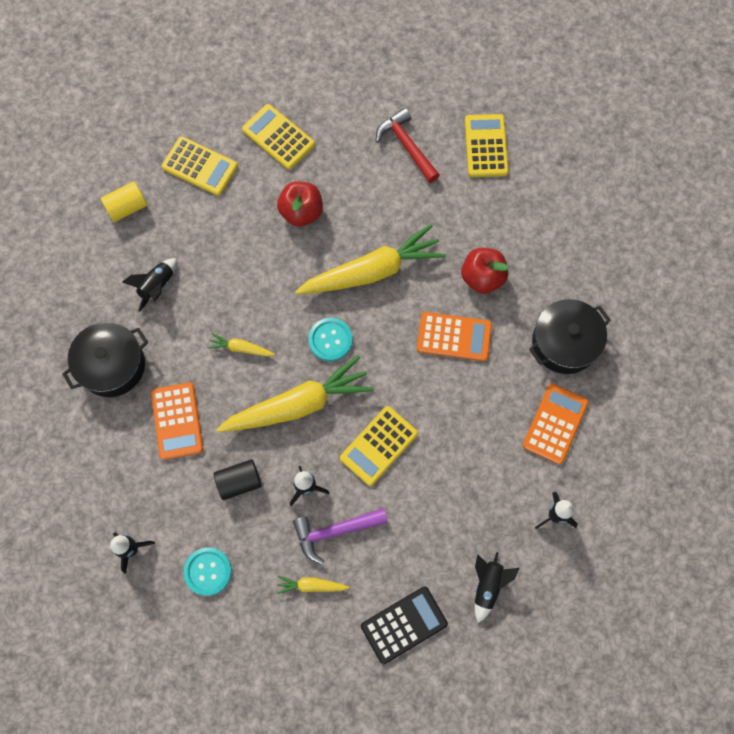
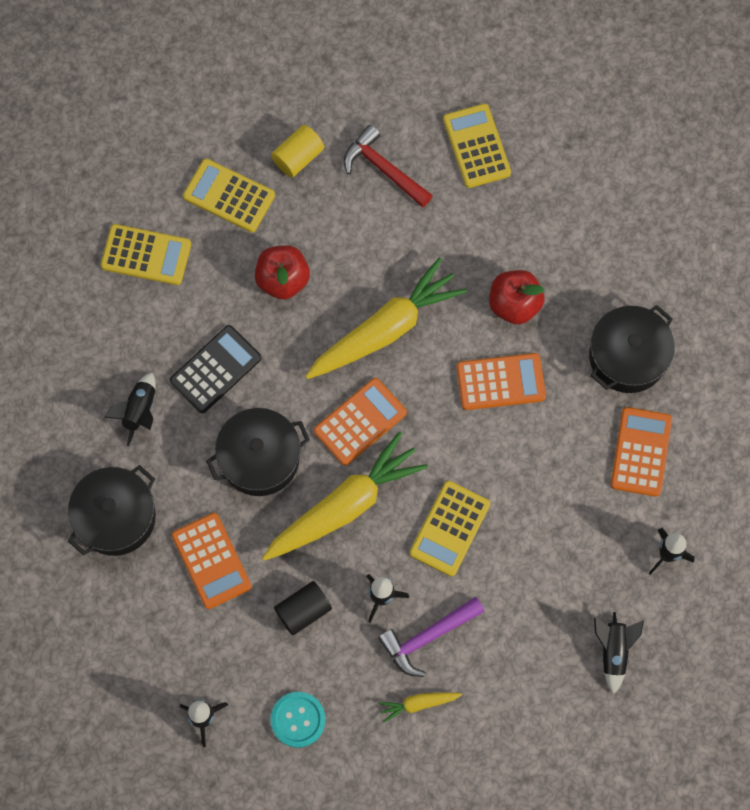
camera: 15 degrees left, 0 degrees up
yellow cylinder [100,181,147,222] -> yellow cylinder moved to [271,125,325,178]
yellow carrot [208,333,275,356] -> black pot [206,408,310,496]
turquoise button [308,318,353,361] -> orange calculator [314,378,407,465]
black calculator [361,586,448,664] -> black calculator moved to [170,325,261,413]

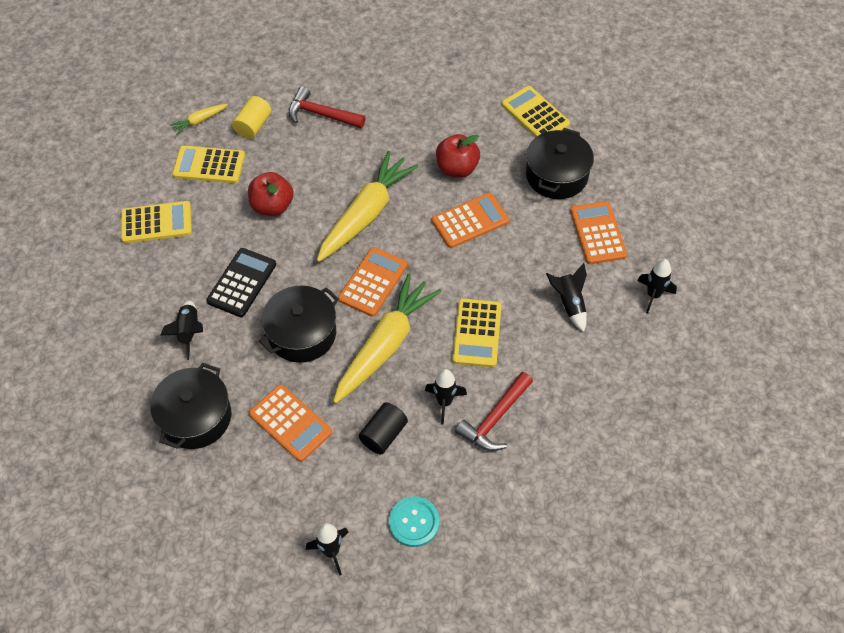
camera: 20 degrees left, 15 degrees down
purple hammer [378,597,485,677] -> red hammer [455,372,533,451]
yellow carrot [378,692,462,723] -> yellow carrot moved to [170,104,228,135]
yellow calculator [443,104,511,188] -> yellow calculator moved to [502,86,570,137]
black rocket [594,612,644,694] -> black rocket moved to [546,263,587,332]

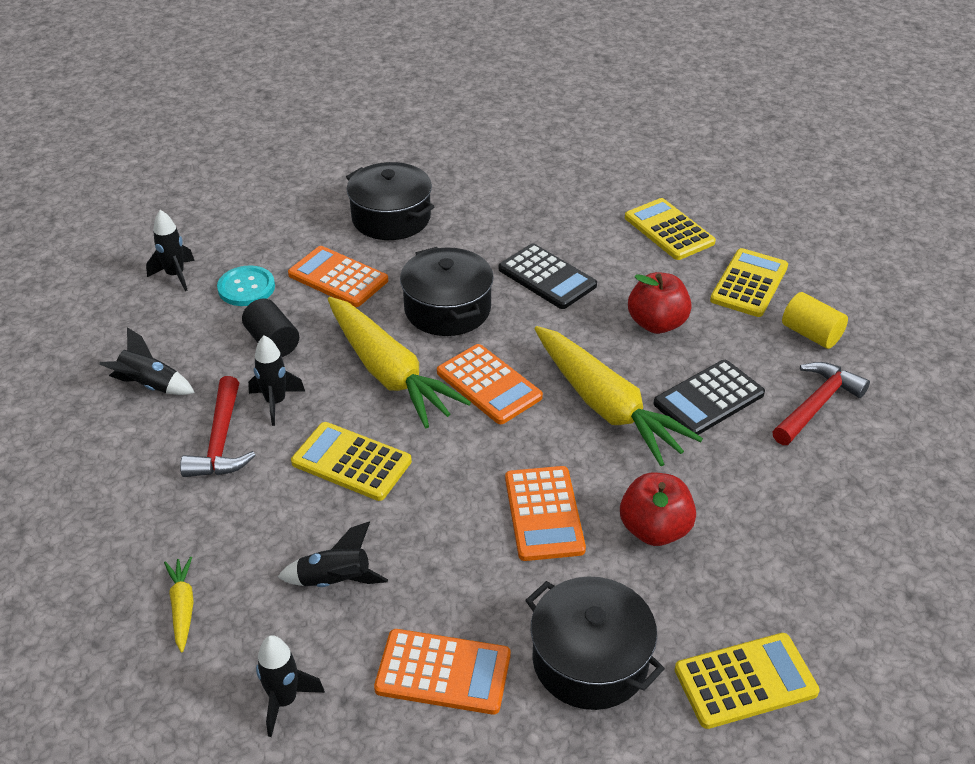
camera: 110 degrees right, 15 degrees down
yellow calculator [121,201,192,243] -> yellow calculator turned 135 degrees clockwise [625,198,716,260]
black rocket [160,301,203,360] -> black rocket moved to [99,327,195,395]
yellow carrot [170,104,228,135] -> yellow carrot moved to [164,557,194,653]
orange calculator [249,384,332,462] -> orange calculator turned 60 degrees clockwise [288,246,388,307]
turquoise button [389,497,439,547] -> turquoise button moved to [217,266,275,306]
red hammer [455,372,533,451] -> red hammer turned 150 degrees counterclockwise [180,376,256,477]
none -> black calculator [653,360,765,435]

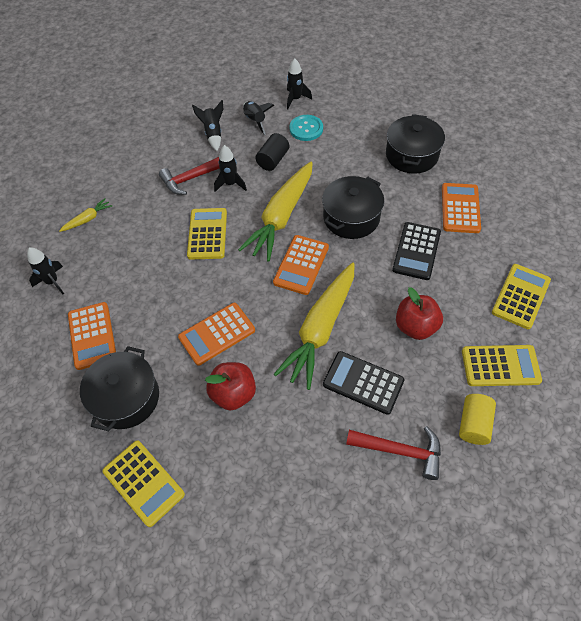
camera: 65 degrees right, 15 degrees up
black rocket [278,522,388,587] -> black rocket moved to [243,101,274,135]
orange calculator [288,246,388,307] -> orange calculator moved to [442,183,481,233]

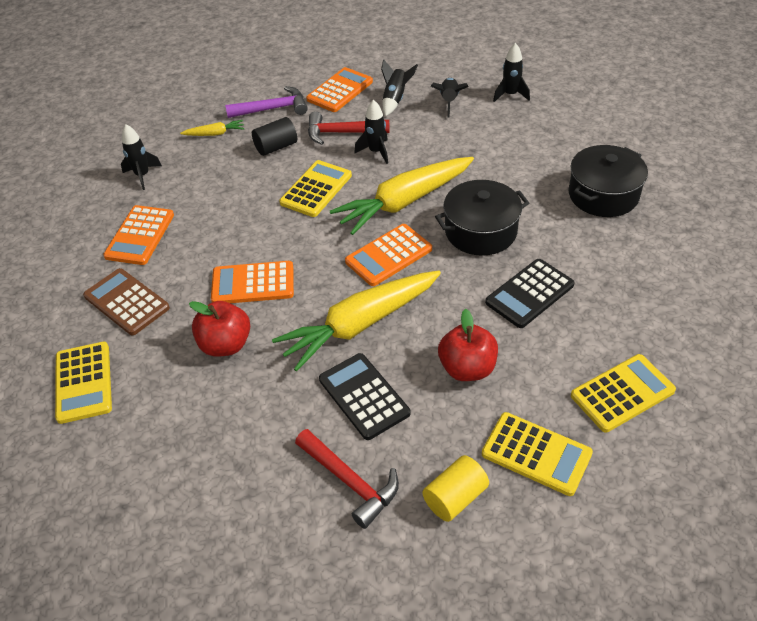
camera: 30 degrees right, 10 degrees down
black pot [80,346,159,431] -> brown calculator [83,268,170,335]
black cylinder [255,133,289,171] -> black cylinder moved to [252,117,297,156]
turquoise button [289,115,323,141] -> none
orange calculator [442,183,481,233] -> orange calculator moved to [306,67,373,112]
none -> purple hammer [225,86,308,118]

